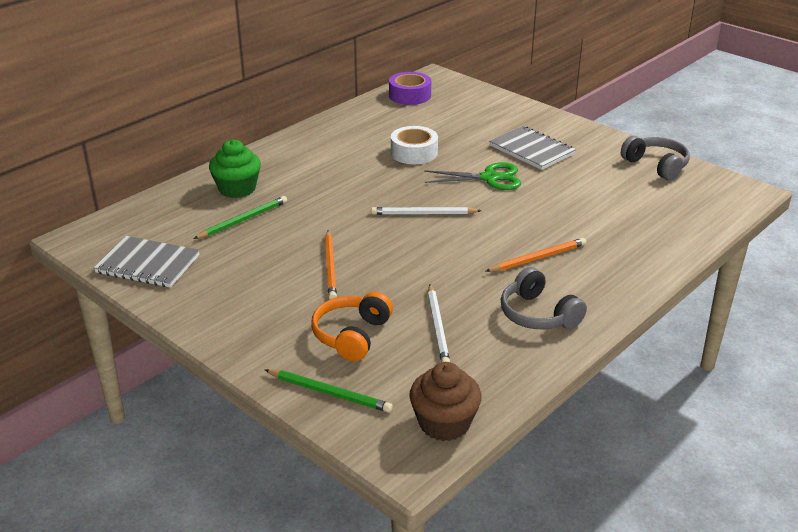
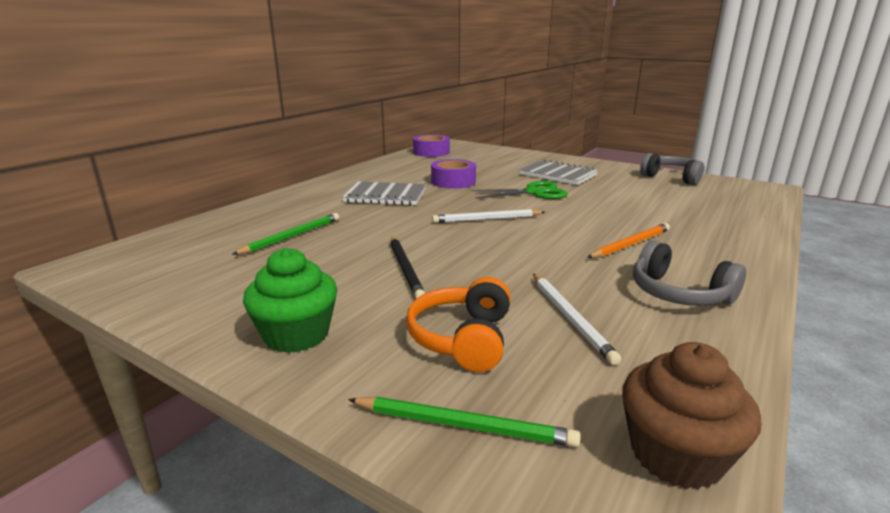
camera: 10 degrees left, 10 degrees down
grey notebook [94,236,200,288] -> grey notebook moved to [342,181,426,206]
green cupcake [209,139,261,198] -> green cupcake moved to [243,248,337,353]
orange pencil [325,230,337,299] -> black pencil [391,237,425,299]
white tape [391,126,438,164] -> purple tape [431,159,476,189]

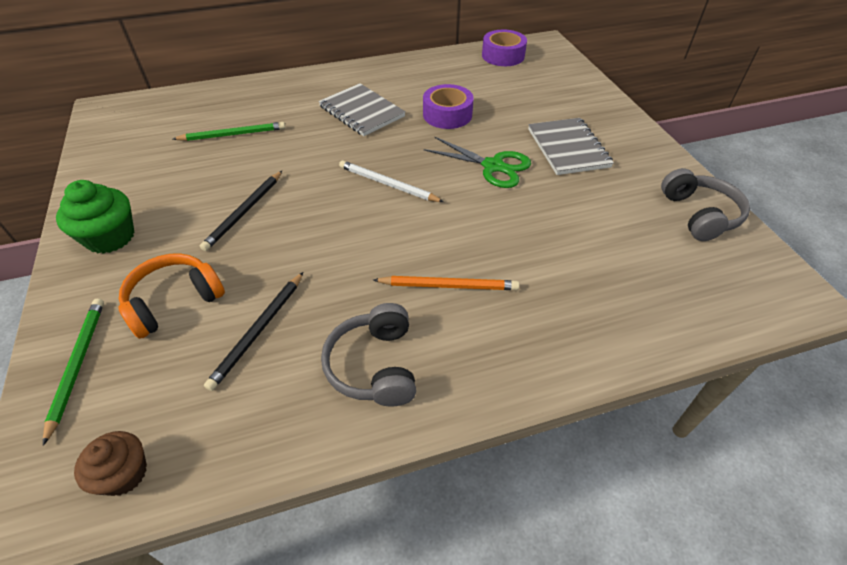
camera: 40 degrees right, 25 degrees up
green pencil [348,397,581,447] -> green pencil turned 150 degrees counterclockwise [43,299,104,446]
white pencil [533,274,621,365] -> black pencil [204,272,303,391]
brown cupcake [622,342,761,490] -> brown cupcake [74,431,147,496], size x0.66

